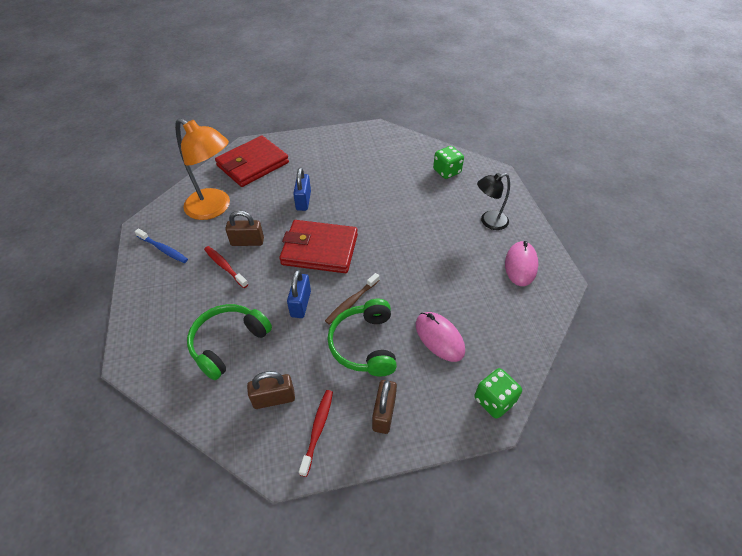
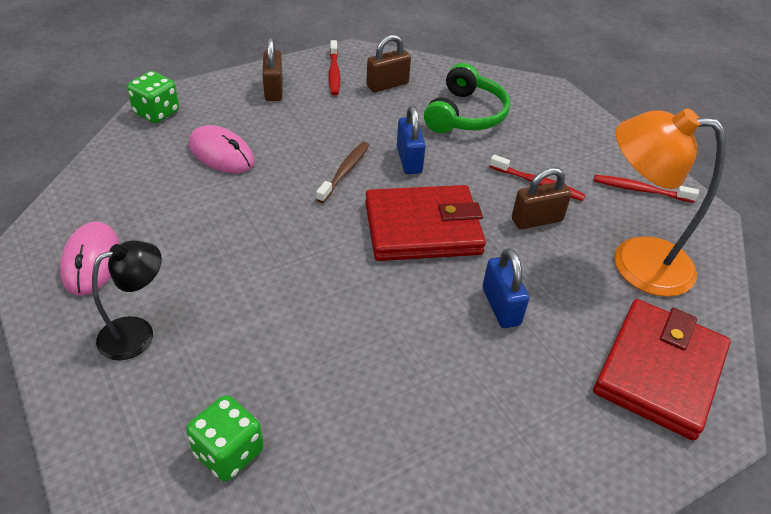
camera: 160 degrees right, 5 degrees down
blue toothbrush [135,229,188,263] -> red toothbrush [594,175,699,203]
green headphones [327,299,397,376] -> none

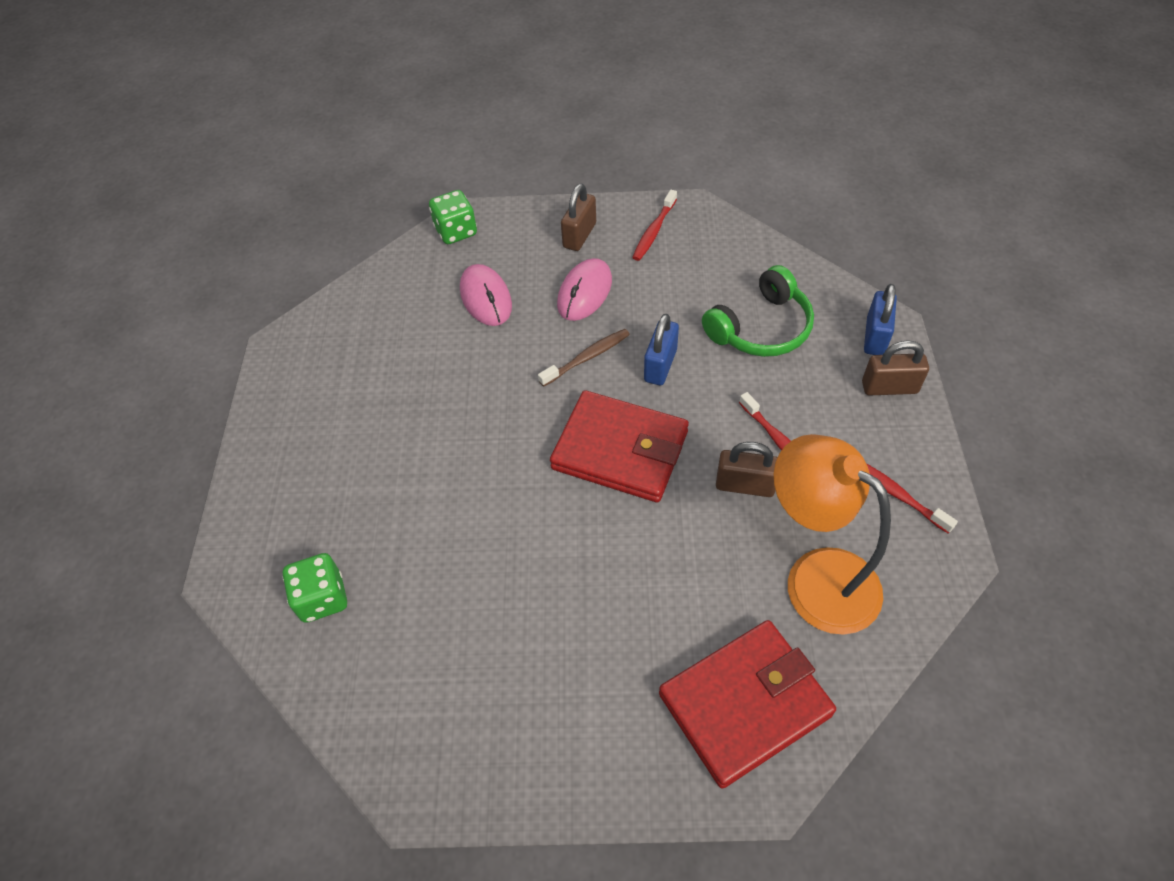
camera: 35 degrees right, 10 degrees up
pink mouse [60,221,120,296] -> pink mouse moved to [557,258,612,321]
black lamp [92,240,162,360] -> none
brown padlock [366,35,411,92] -> brown padlock moved to [862,340,929,395]
blue padlock [482,248,529,328] -> blue padlock moved to [864,284,897,355]

